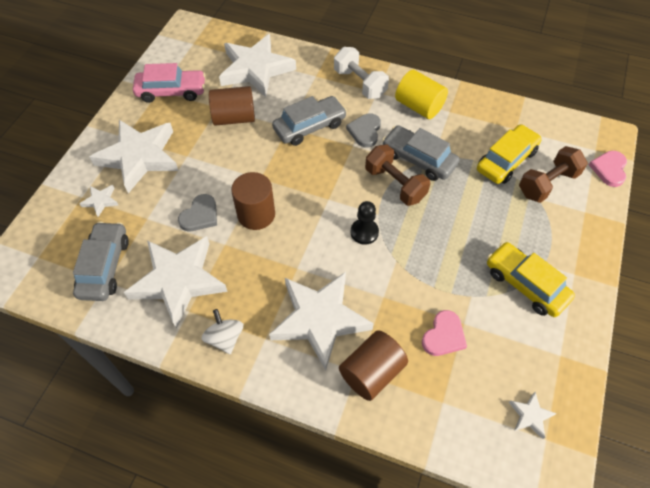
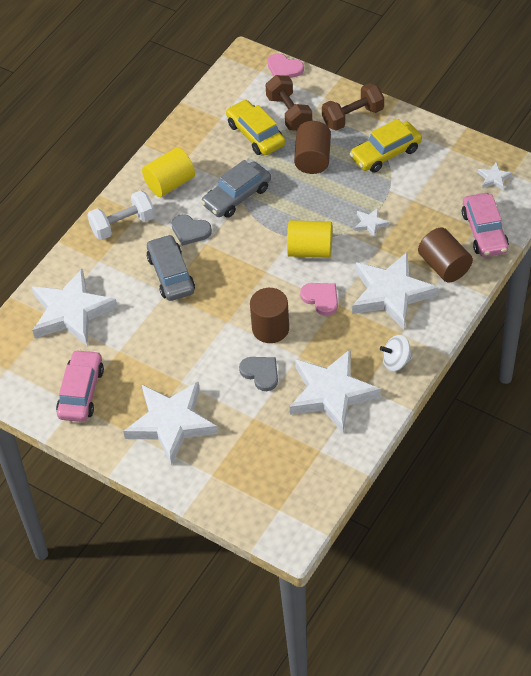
camera: 75 degrees left, 5 degrees down
grey car [73,221,129,301] -> none
white star [80,185,118,217] -> white star moved to [355,208,389,238]
brown cylinder [209,86,255,126] -> brown cylinder moved to [294,121,331,174]
black pawn [351,201,379,245] -> yellow cylinder [287,220,332,258]
brown dumbbell [365,145,430,206] -> brown dumbbell moved to [322,83,384,131]
pink heart [422,310,467,356] -> pink heart moved to [300,283,338,316]
none -> pink car [462,193,509,257]

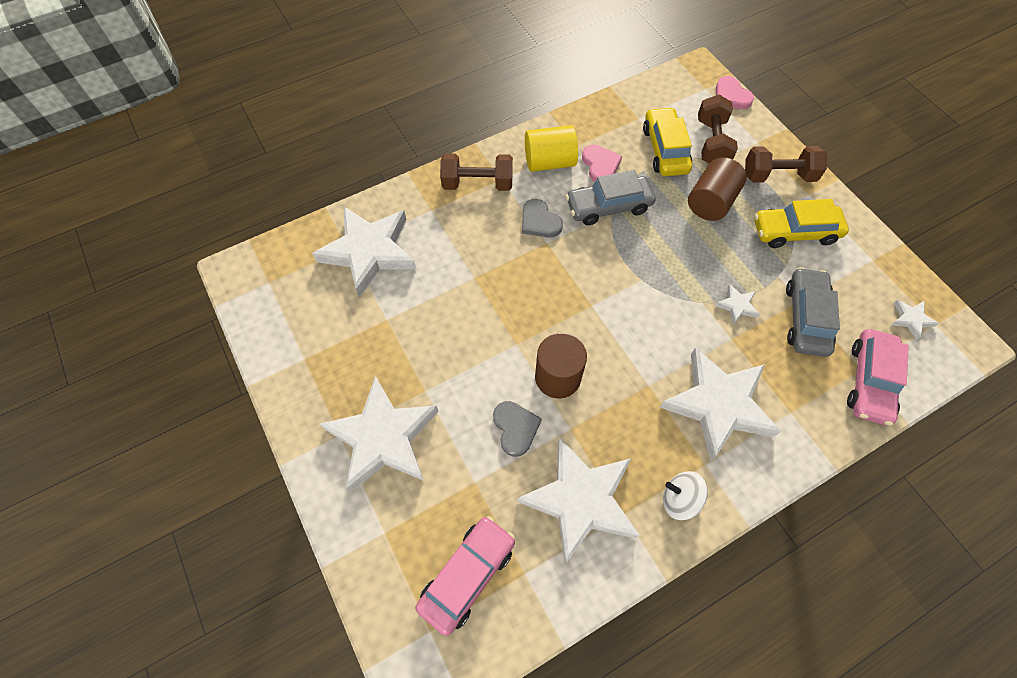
camera: 25 degrees right, 10 degrees up
pink car [56,349,104,422] -> pink car moved to [416,516,515,636]
white dumbbell [88,190,155,240] -> brown dumbbell [440,153,513,191]
grey car [147,234,195,301] -> grey car moved to [786,267,840,357]
yellow cylinder [287,220,332,258] -> none
pink heart [300,283,338,316] -> pink heart moved to [582,145,622,181]
brown cylinder [418,228,473,283] -> none

